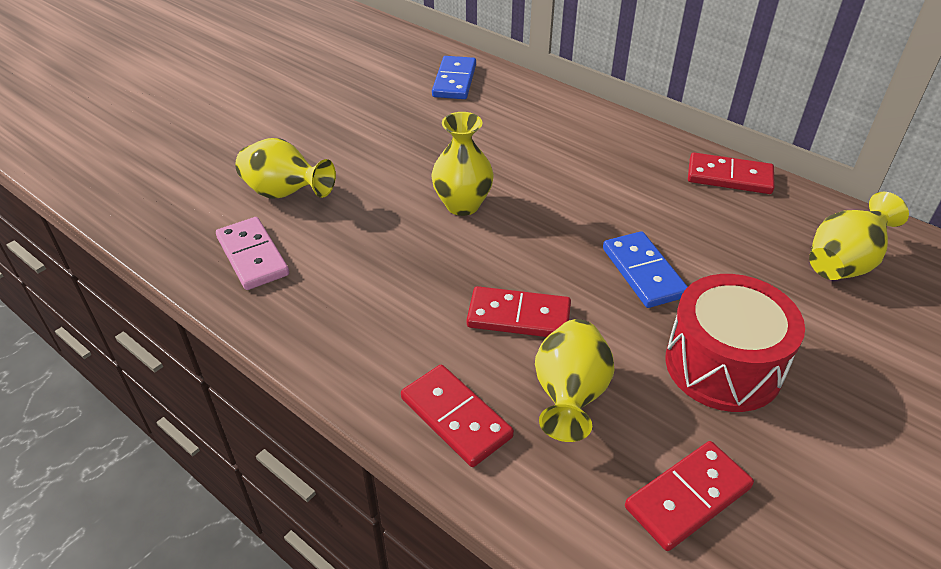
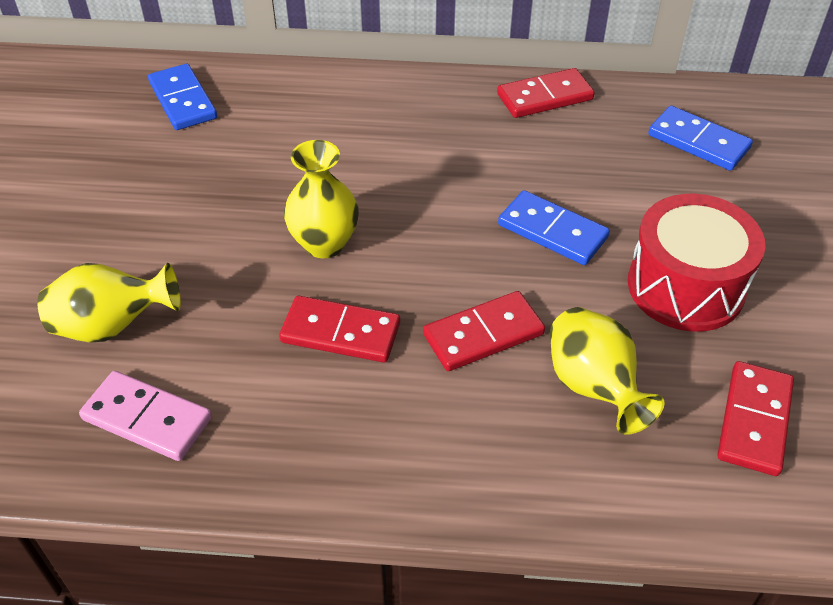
camera: 35 degrees left, 5 degrees up
red domino [401,365,514,467] -> red domino moved to [279,296,400,363]
yellow vase [809,192,909,280] -> blue domino [648,106,753,171]

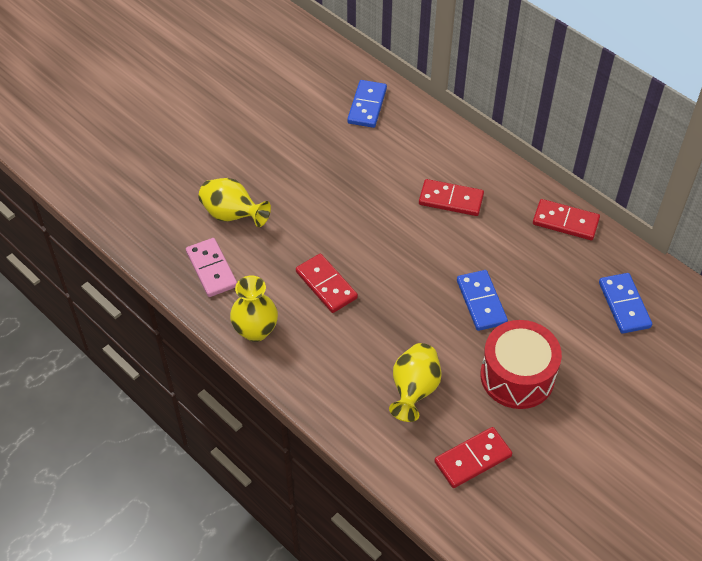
camera: 40 degrees right, 5 degrees up
yellow vase [284,140,359,258] -> yellow vase moved to [230,276,278,342]
red domino [423,291,545,371] -> red domino moved to [419,179,484,216]

